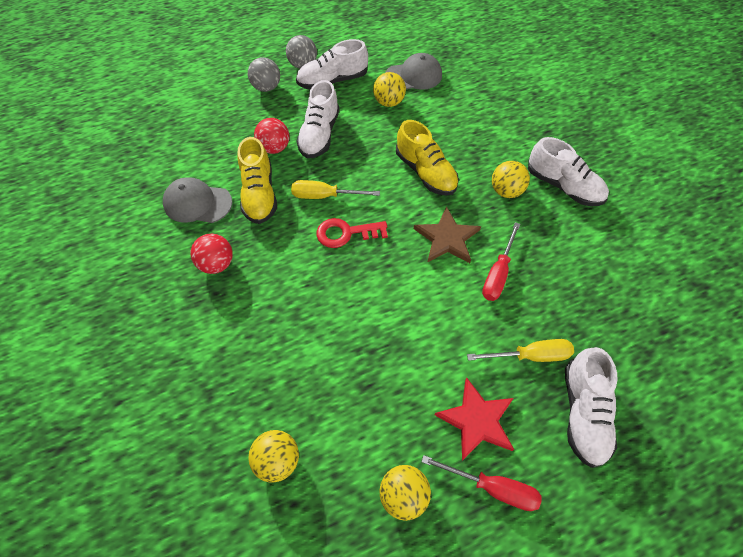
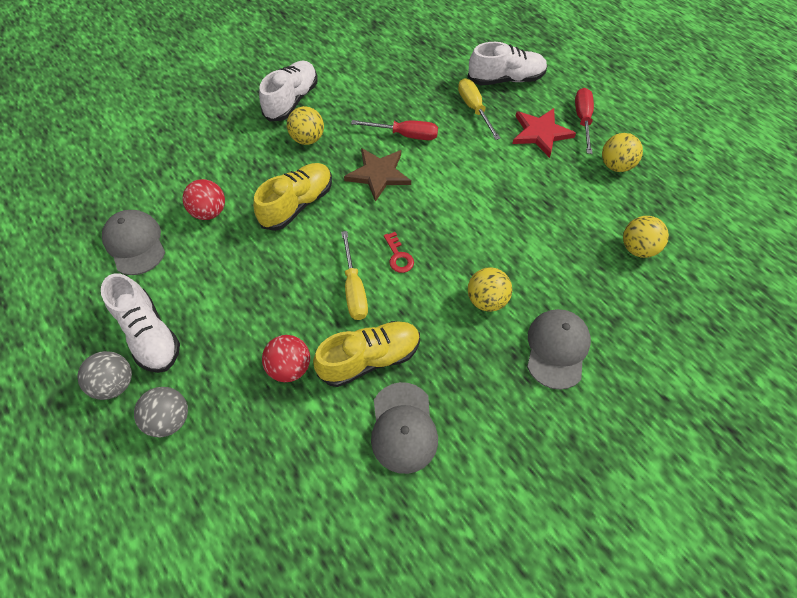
camera: 105 degrees left, 0 degrees up
red ball [190,234,233,274] -> red ball moved to [182,179,225,220]
white shoe [296,80,339,158] -> none
red key [316,218,388,248] -> red key [384,232,414,273], size x0.64
yellow ball [373,72,406,107] -> yellow ball moved to [468,267,512,312]
none -> grey cap [527,309,591,390]

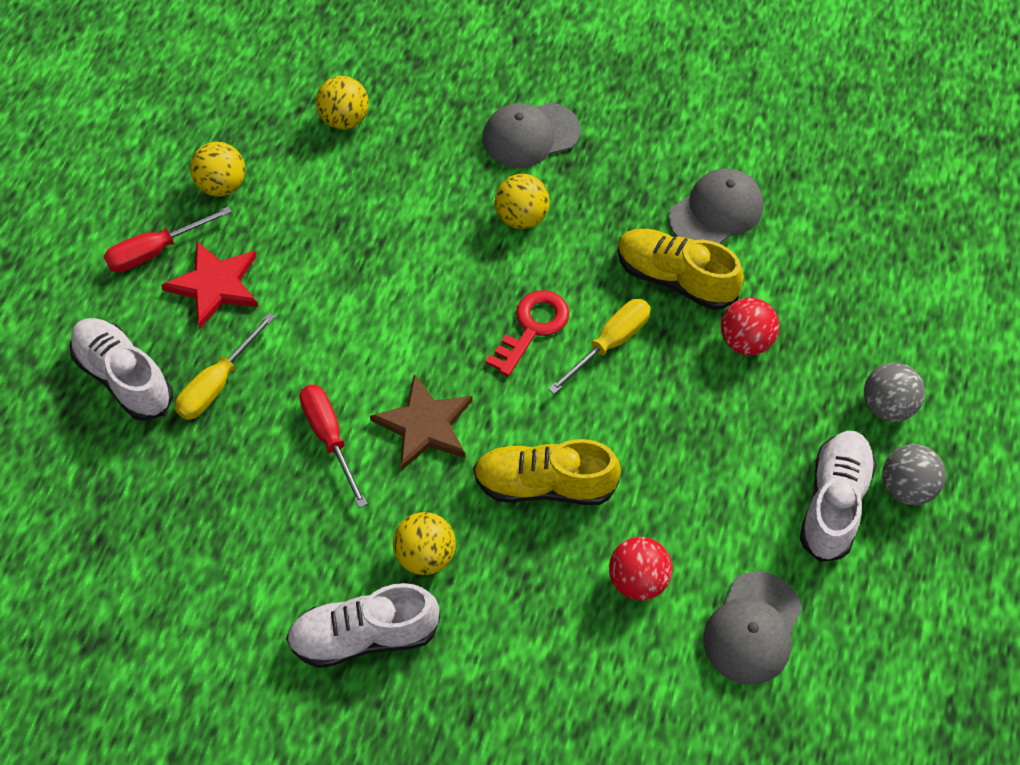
camera: 125 degrees left, 0 degrees up
red key [384,232,414,273] -> red key [486,290,569,377], size x1.57

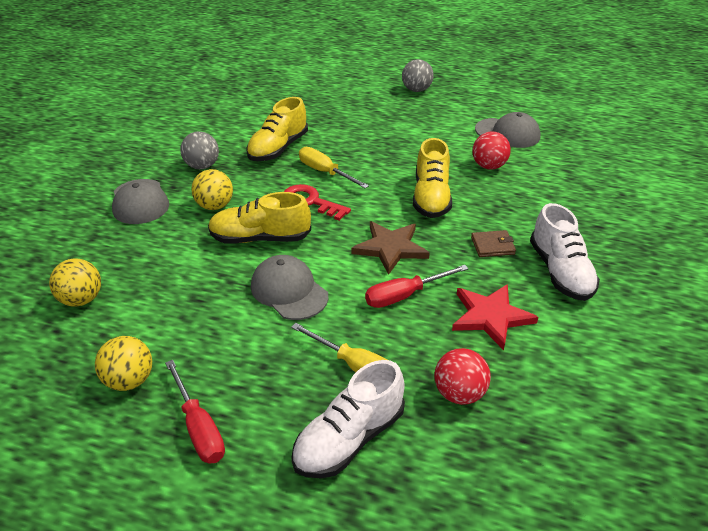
camera: 90 degrees left, 20 degrees down
red star [161,241,258,328] -> red star moved to [452,284,539,350]
yellow ball [393,512,456,575] -> brown wallet [471,230,516,257]
grey cap [669,168,763,244] -> grey cap moved to [251,255,328,320]
red ball [721,298,779,356] -> red ball moved to [434,348,491,405]
white shoe [800,431,876,562] -> none
grey ball [864,363,925,422] -> grey ball moved to [180,131,219,169]
none -> yellow shoe [208,192,311,244]

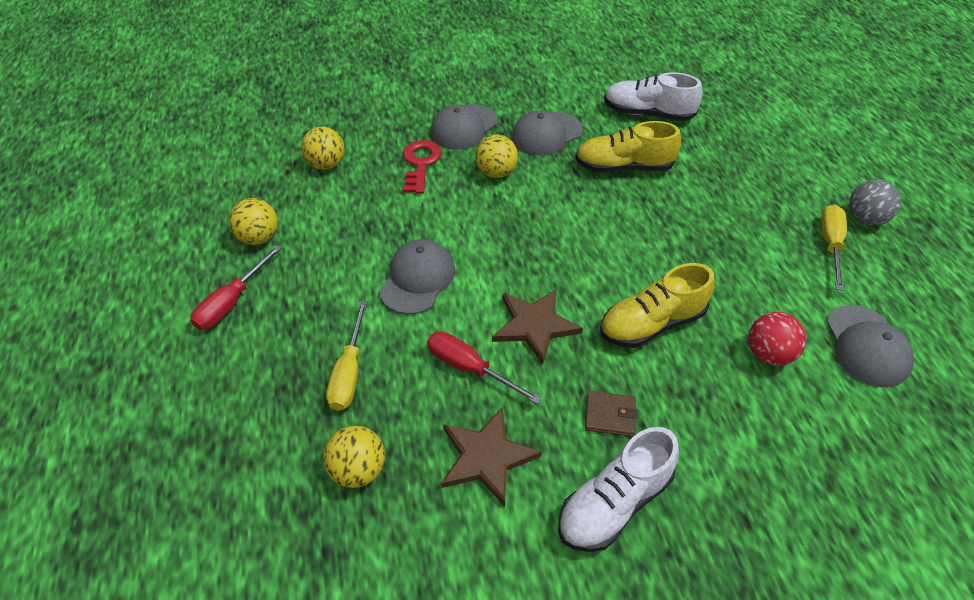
camera: 60 degrees right, 10 degrees up
grey ball [180,131,219,169] -> grey cap [512,111,583,156]
yellow shoe [208,192,311,244] -> none
red key [284,184,351,221] -> red key moved to [403,140,441,194]
white shoe [291,360,405,478] -> white shoe moved to [604,72,703,121]
yellow screwdriver [299,147,369,188] -> yellow screwdriver moved to [821,204,847,291]
red ball [434,348,491,405] -> yellow ball [323,426,385,488]
red star [452,284,539,350] -> brown star [441,408,542,506]
brown wallet [471,230,516,257] -> brown wallet turned 45 degrees counterclockwise [585,391,637,437]

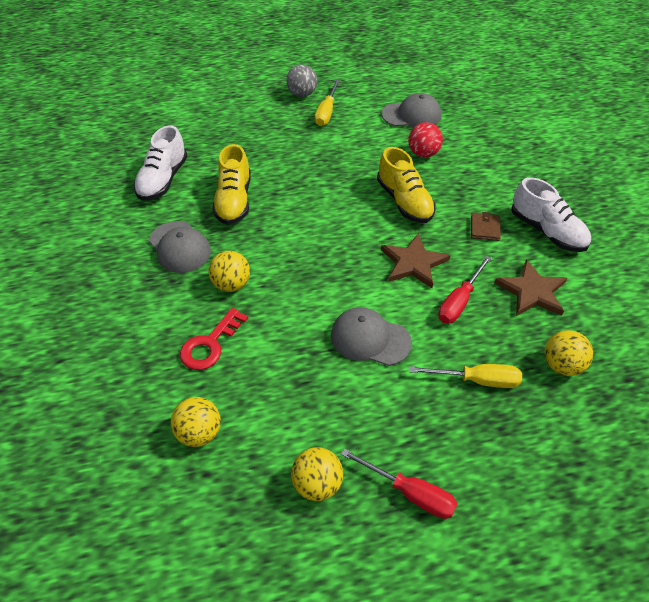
camera: 90 degrees left, 0 degrees up
red key [403,140,441,194] -> red key turned 60 degrees counterclockwise [180,308,248,370]
grey cap [430,104,498,150] -> none
yellow screwdriver [821,204,847,291] -> yellow screwdriver turned 90 degrees counterclockwise [315,79,340,126]

